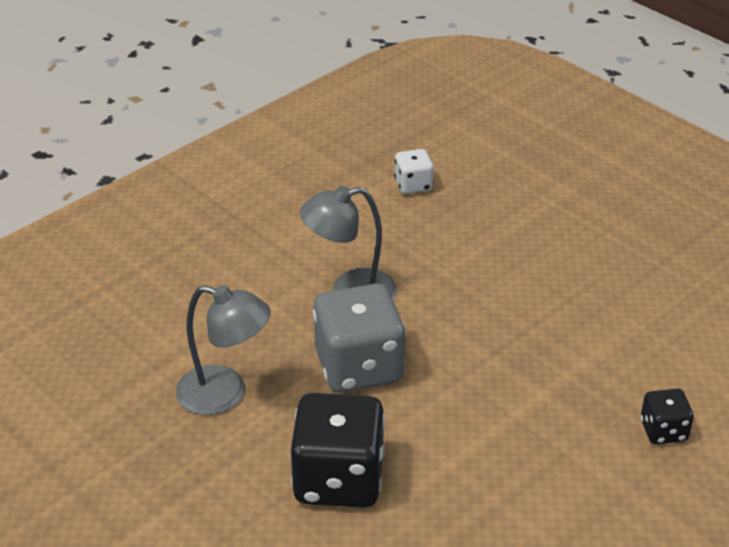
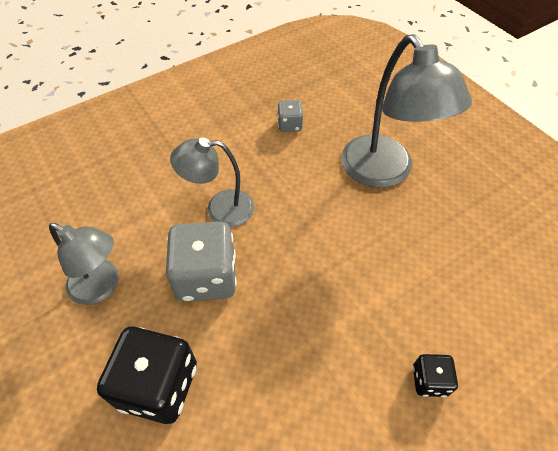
camera: 10 degrees right, 15 degrees up
white dice [394,149,434,194] -> grey dice [277,100,303,132]
none -> grey lamp [341,34,472,188]

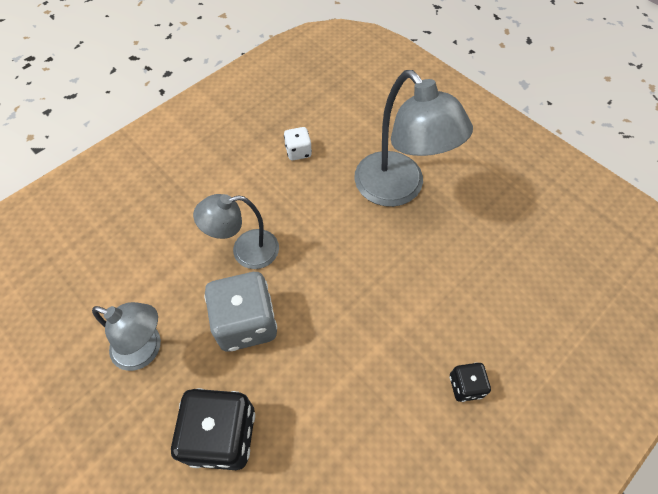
camera: 10 degrees left, 5 degrees up
grey dice [277,100,303,132] -> white dice [284,127,312,161]

